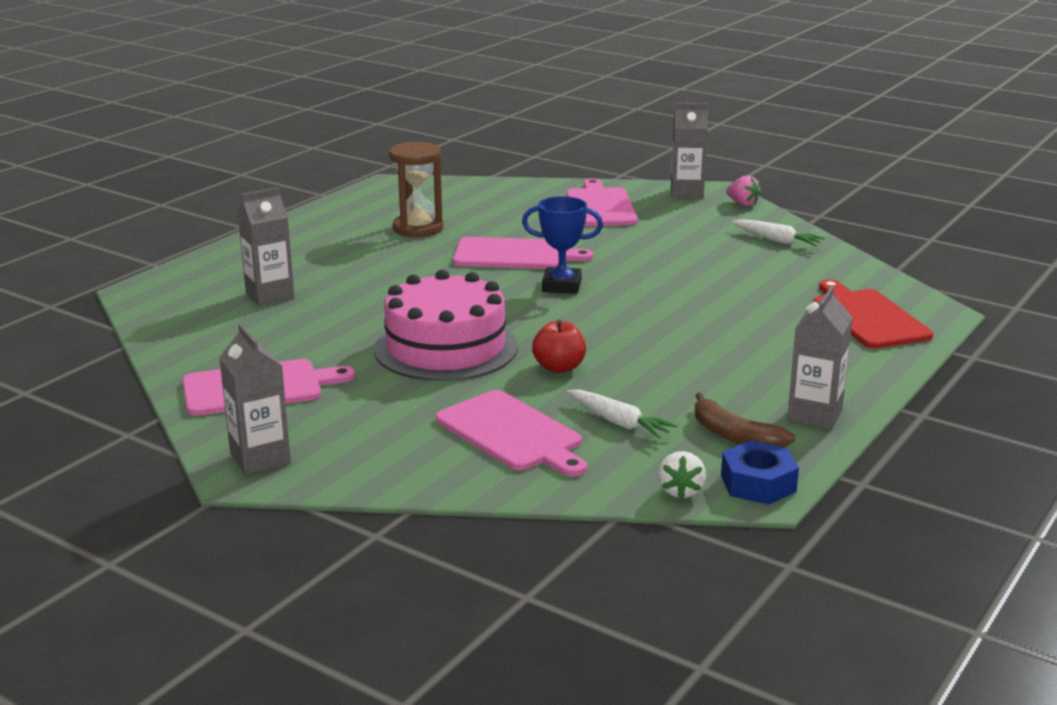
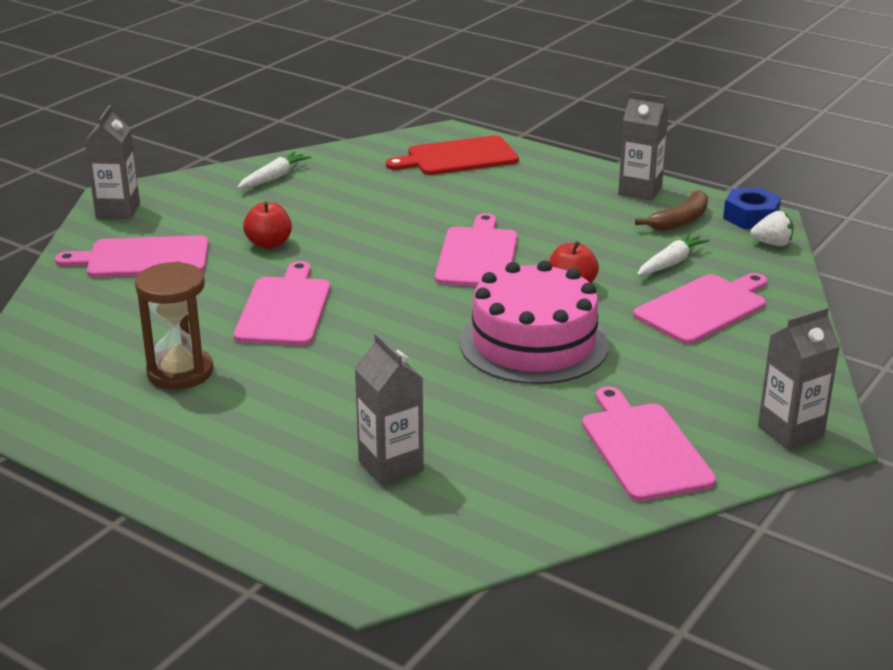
camera: 90 degrees left, 5 degrees up
blue trophy [522,196,603,294] -> none
pink strawberry [726,175,761,206] -> none
none -> red apple [243,201,292,249]
none -> pink cutting board [435,213,518,287]

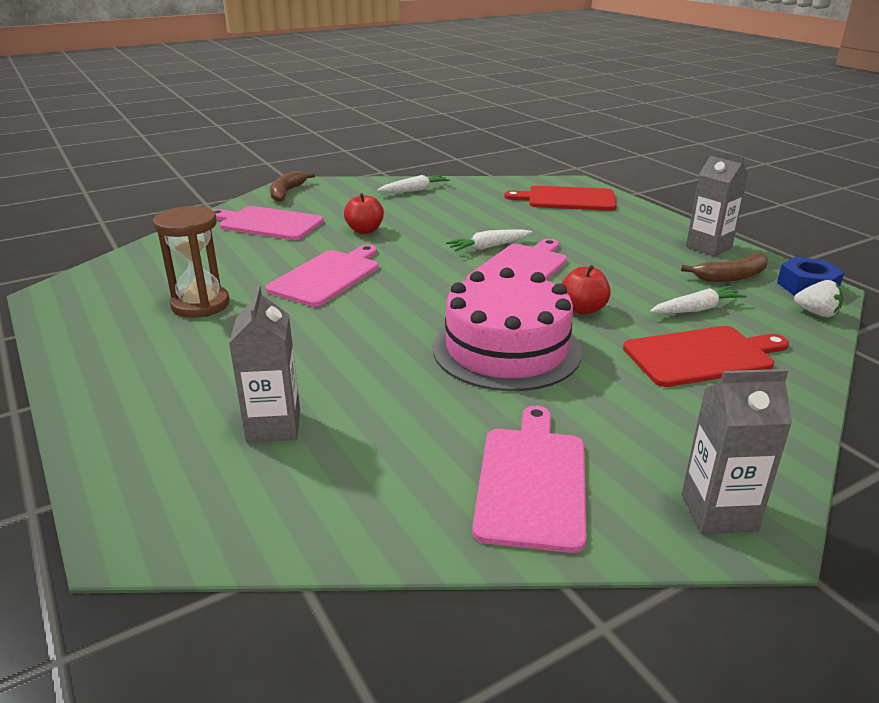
camera: 25 degrees right, 0 degrees up
grey carton [85,105,140,219] -> brown banana [270,171,315,202]
pink cutting board [633,273,767,344] -> red cutting board [623,326,789,387]
none -> white carrot [446,230,532,252]

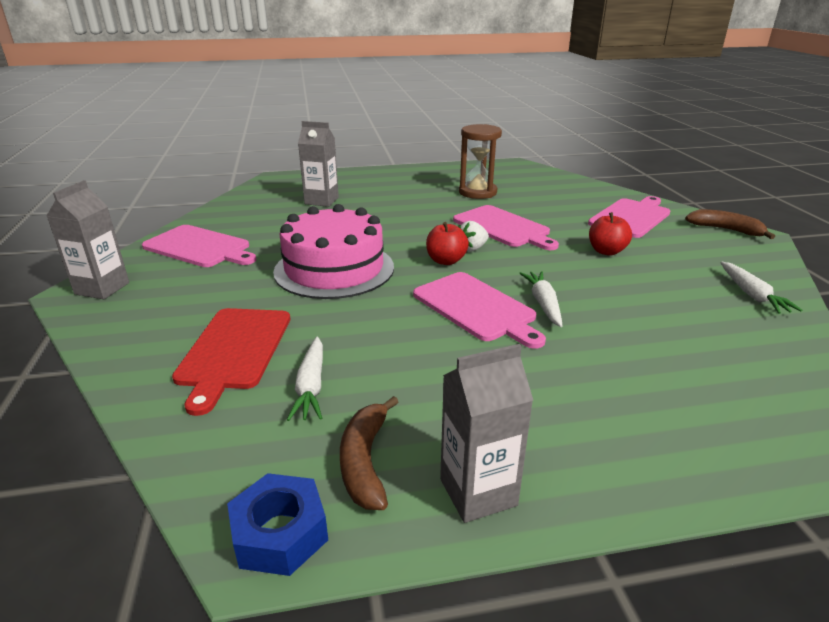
camera: 110 degrees right, 0 degrees up
red cutting board [504,186,617,211] -> none
red apple [562,265,611,315] -> red apple moved to [426,222,469,265]
white strawberry [794,280,843,317] -> white strawberry moved to [459,221,489,252]

